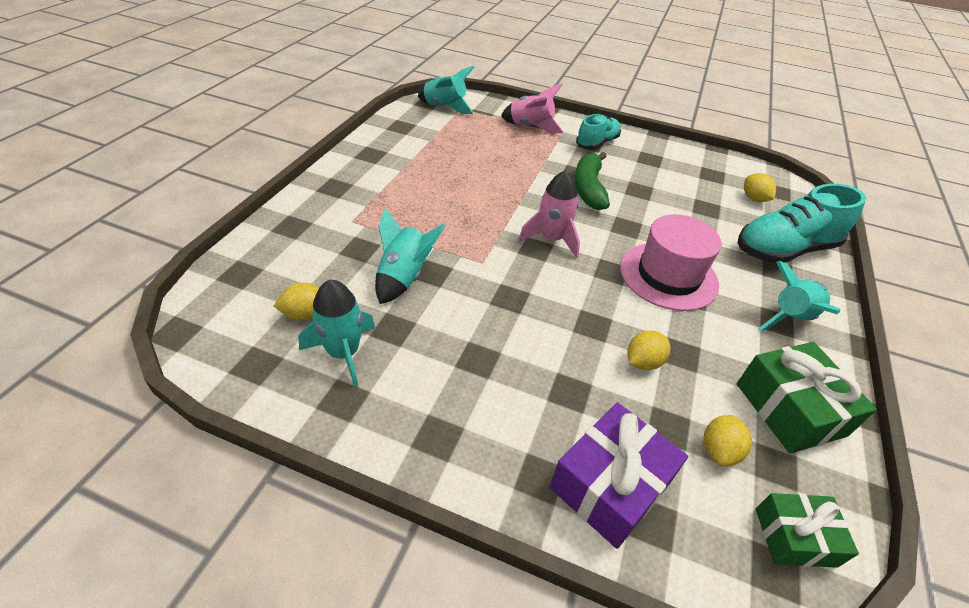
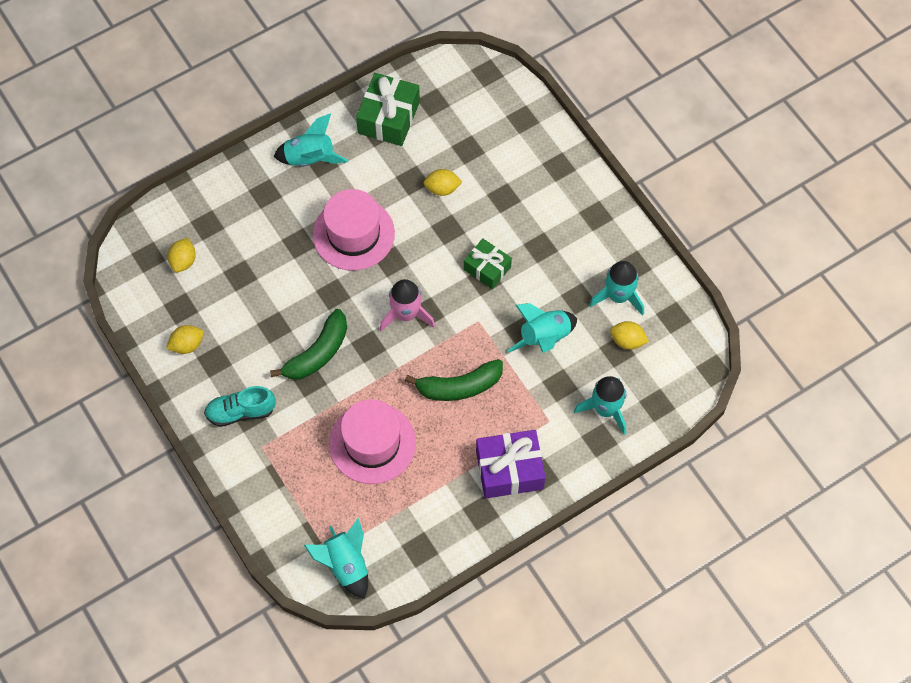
camera: 140 degrees left, 20 degrees up
pink rocket [501,83,564,133] -> none
purple gift [550,402,688,549] -> purple gift moved to [476,430,545,499]
yellow lemon [703,415,752,467] -> yellow lemon moved to [166,325,204,354]
turquoise shoe [737,184,866,263] -> none
green gift [756,493,859,568] -> green gift moved to [464,238,512,289]
none -> pink hat [329,399,416,484]
none -> green banana [405,359,503,401]
none -> turquoise rocket [574,376,626,435]

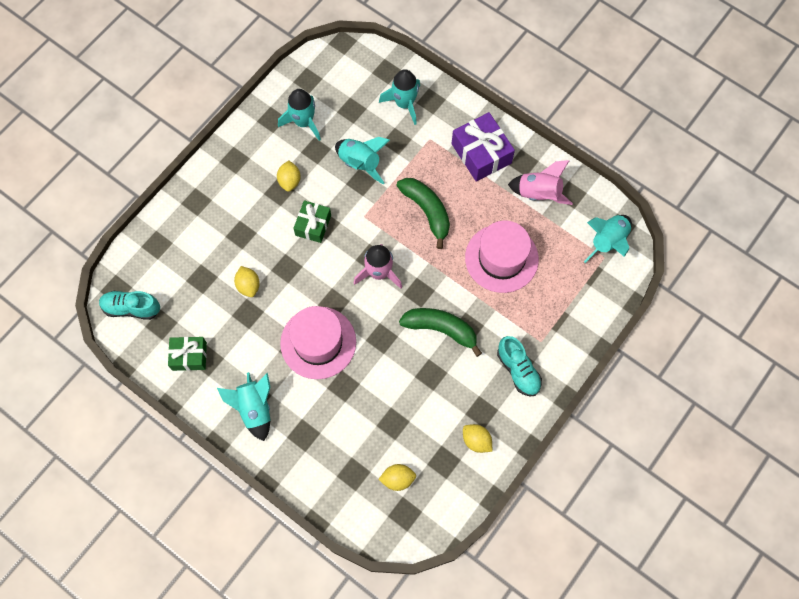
camera: 110 degrees left, 5 degrees up
green gift [356,73,420,146] -> green gift [168,337,207,371], size x0.64
yellow lemon [610,321,649,349] -> yellow lemon moved to [277,161,301,192]
none -> turquoise shoe [99,291,160,320]
none -> pink rocket [508,160,573,205]

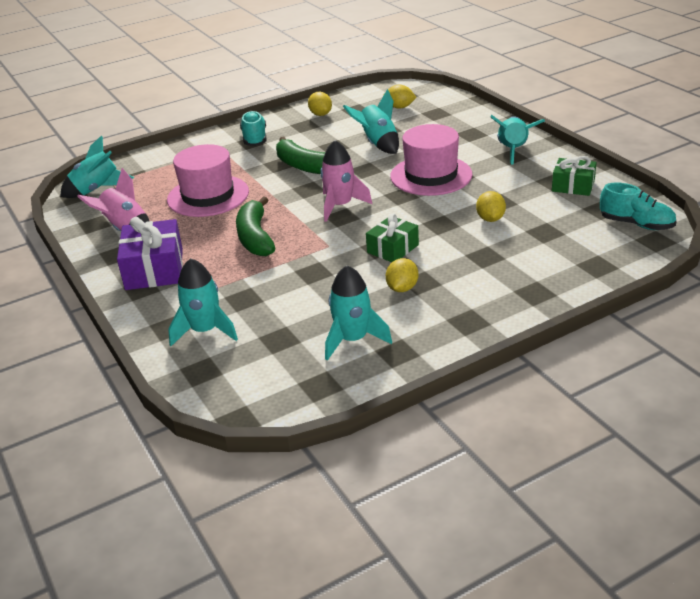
camera: 155 degrees left, 35 degrees down
turquoise rocket [335,137,390,184] -> turquoise rocket moved to [343,89,399,154]

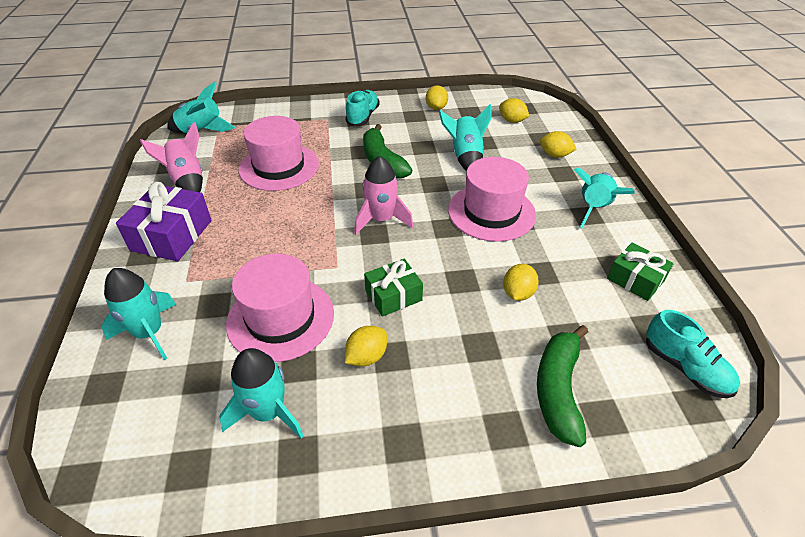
camera: 20 degrees right, 10 degrees up
green banana [236,196,275,256] -> green banana moved to [537,325,588,447]
none -> pink hat [226,253,334,362]
none -> yellow lemon [540,131,577,158]

